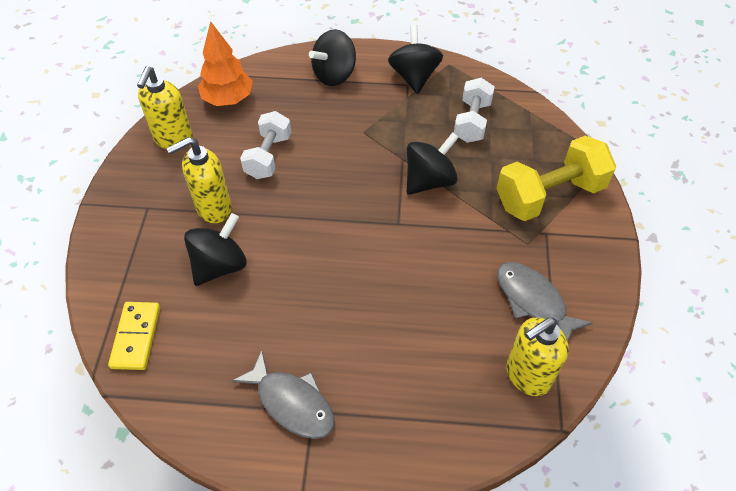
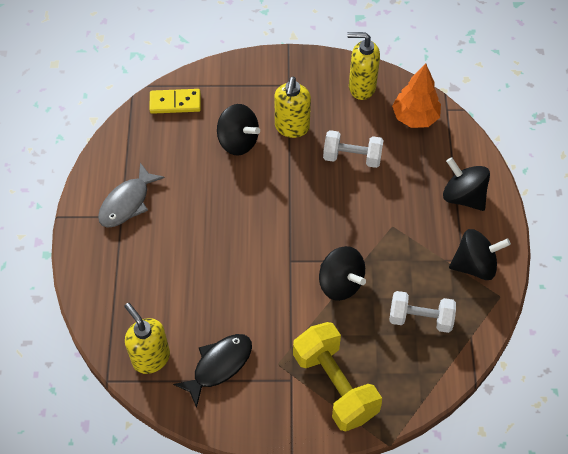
camera: 85 degrees right, 5 degrees up
yellow soap dispenser [166,137,232,223] -> yellow soap dispenser turned 135 degrees counterclockwise [274,77,311,138]
grey fish [497,262,593,341] -> black fish [173,334,252,408]

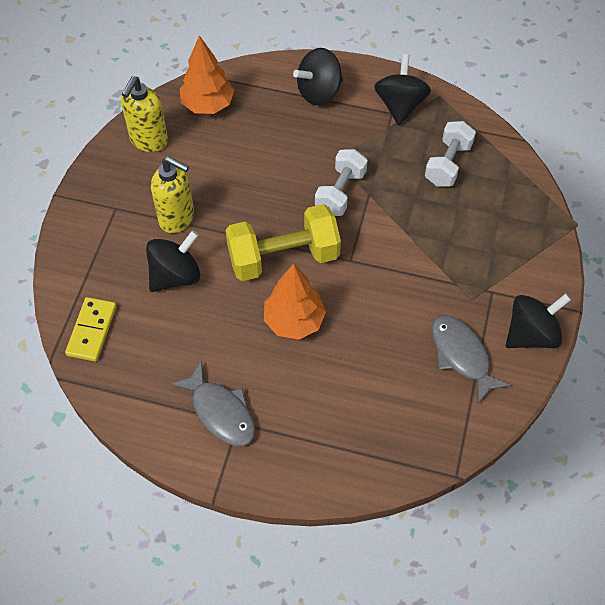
camera: 75 degrees left, 0 degrees up
yellow soap dispenser [124,303,170,374] -> none
black fish [173,334,252,408] -> grey fish [432,315,511,404]
yellow dumbbell [293,322,382,432] -> yellow dumbbell moved to [225,204,341,281]
black spinning top [319,246,366,301] -> black spinning top moved to [506,293,571,348]
white dumbbell [323,130,383,168] -> white dumbbell moved to [315,149,368,216]
none -> orange tree [264,264,326,339]

